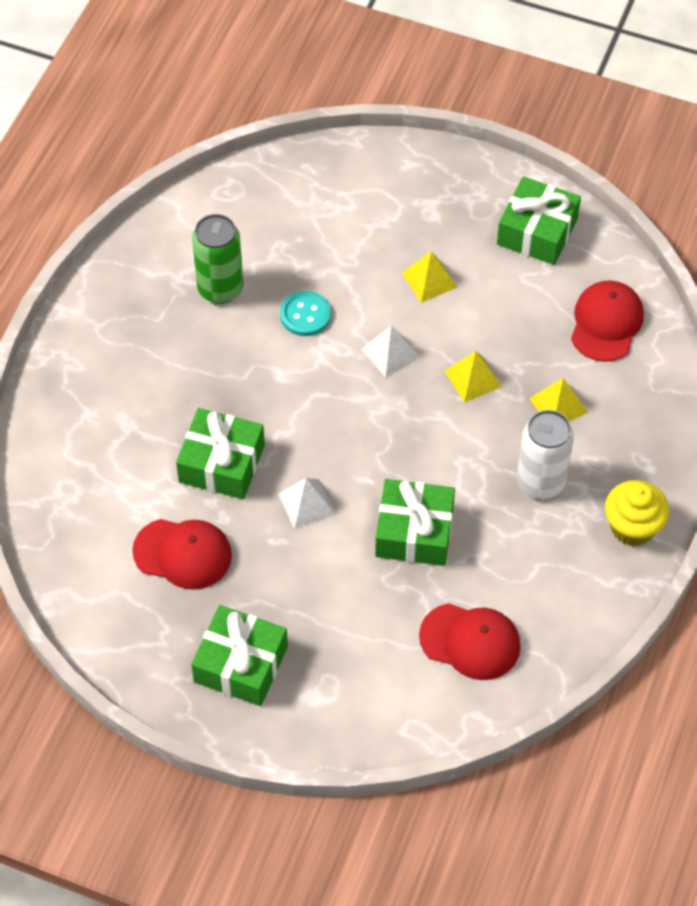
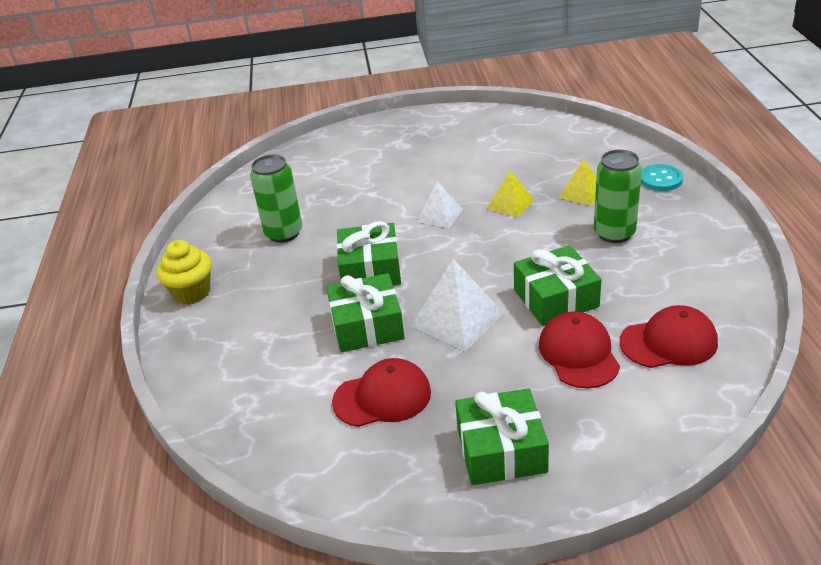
camera: 25 degrees left, 20 degrees down
white pyramid [278,478,335,529] -> white pyramid [411,259,504,351], size x1.64
turquoise button [280,291,331,336] -> turquoise button moved to [641,164,683,191]
yellow pyramid [402,252,457,303] -> none
green gift [497,176,581,265] -> green gift moved to [337,221,401,285]
white can [517,410,574,499] -> green can [594,149,642,243]
red cap [571,280,644,362] -> red cap moved to [539,311,620,389]
yellow cupcake [605,480,669,546] -> yellow cupcake moved to [156,240,211,305]

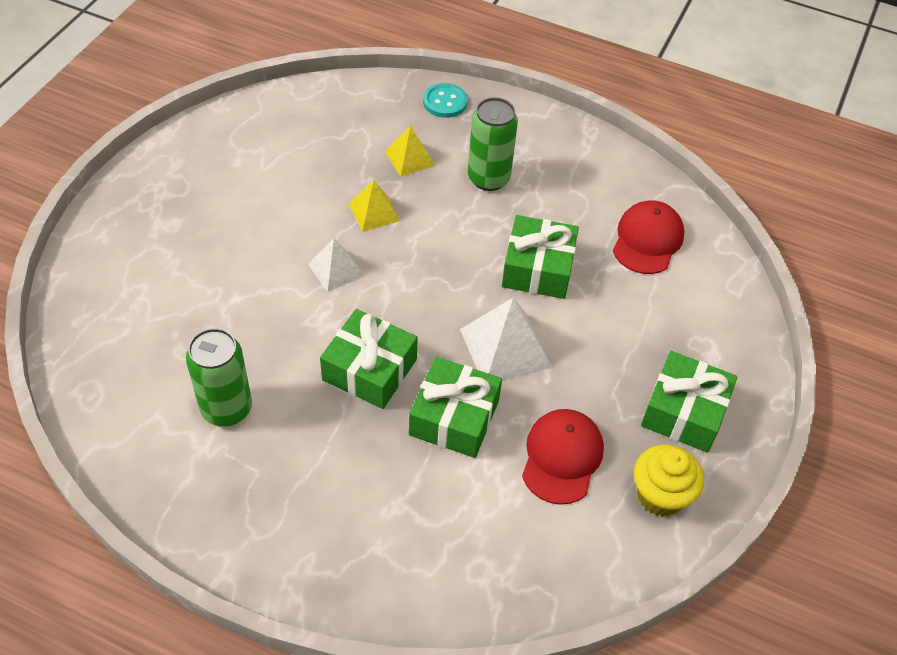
camera: 65 degrees left, 15 degrees up
yellow cupcake [156,240,211,305] -> yellow cupcake moved to [634,445,704,517]
red cap [539,311,620,389] -> none

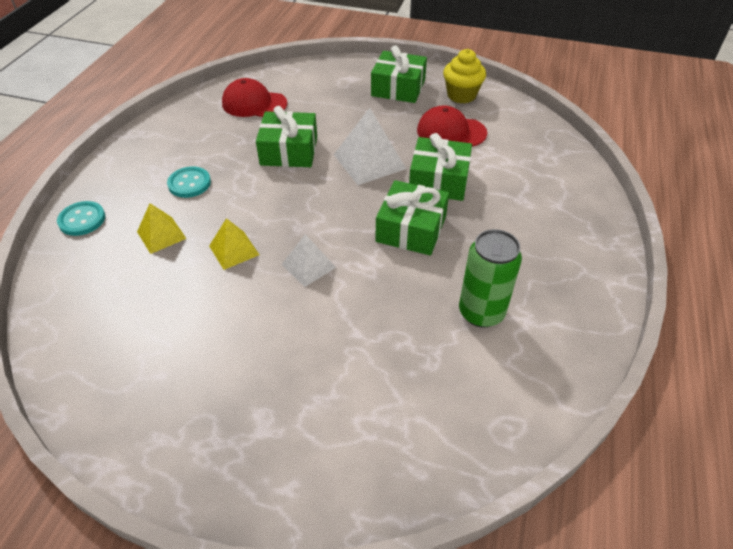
camera: 95 degrees left, 5 degrees down
green can [468,97,518,191] -> turquoise button [167,166,211,198]

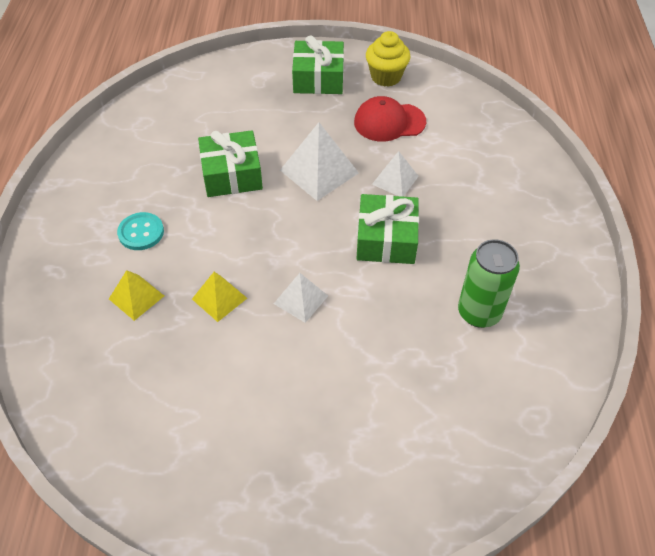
camera: 15 degrees left, 5 degrees up
turquoise button [57,201,105,236] -> none
red cap [222,78,287,117] -> none
green gift [409,133,472,201] -> white pyramid [372,151,419,197]

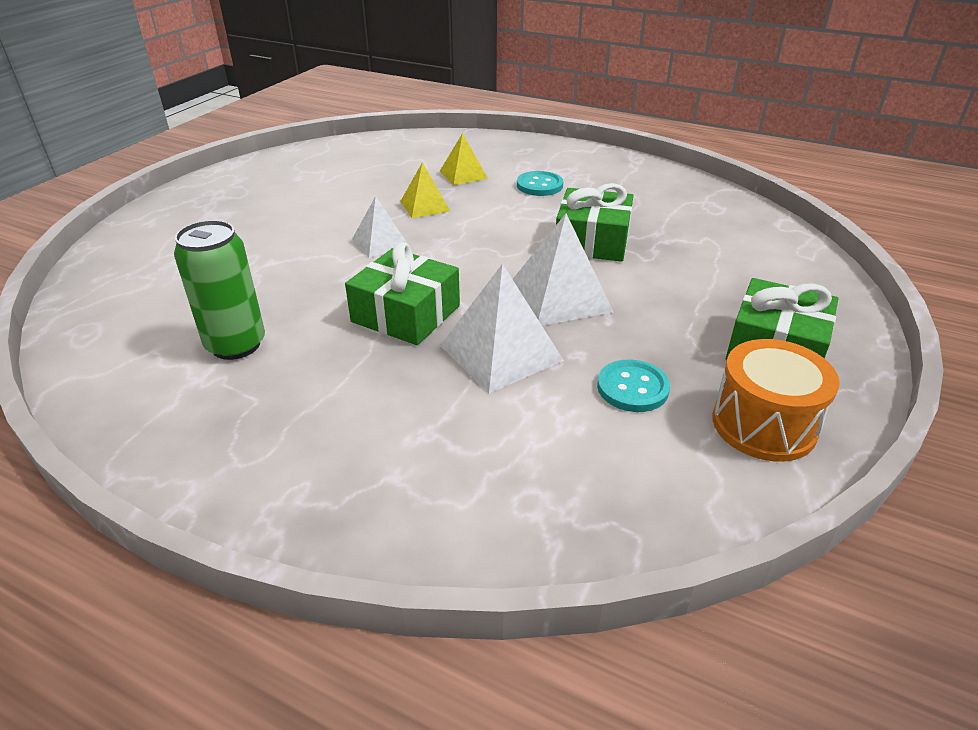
camera: 115 degrees right, 15 degrees down
red cap [354,96,426,142] -> turquoise button [597,359,670,412]
yellow cupcake [366,31,410,87] -> orange drum [712,339,840,462]
white pyramid [372,151,419,197] -> white pyramid [440,264,564,393], size x1.64

